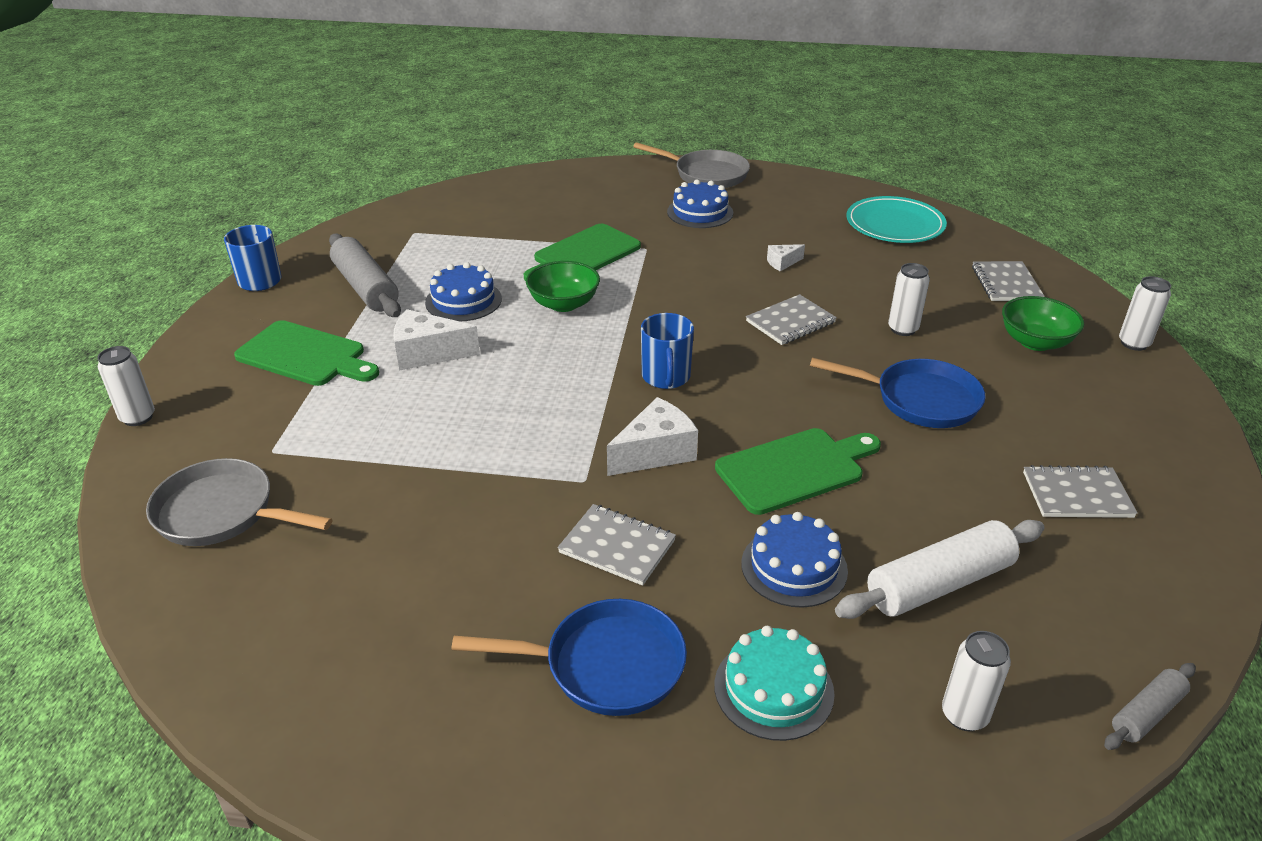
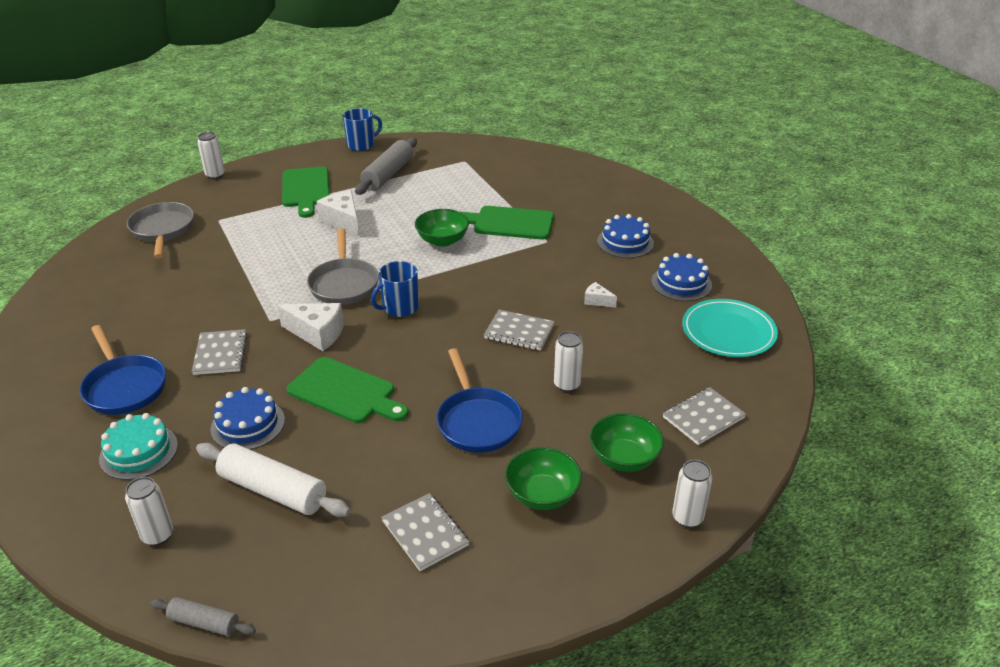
camera: 55 degrees right, 0 degrees up
blue cake [425,262,502,321] -> blue cake moved to [651,253,712,301]
grey pan [633,142,750,188] -> grey pan moved to [307,228,379,305]
none -> green bowl [505,447,582,510]

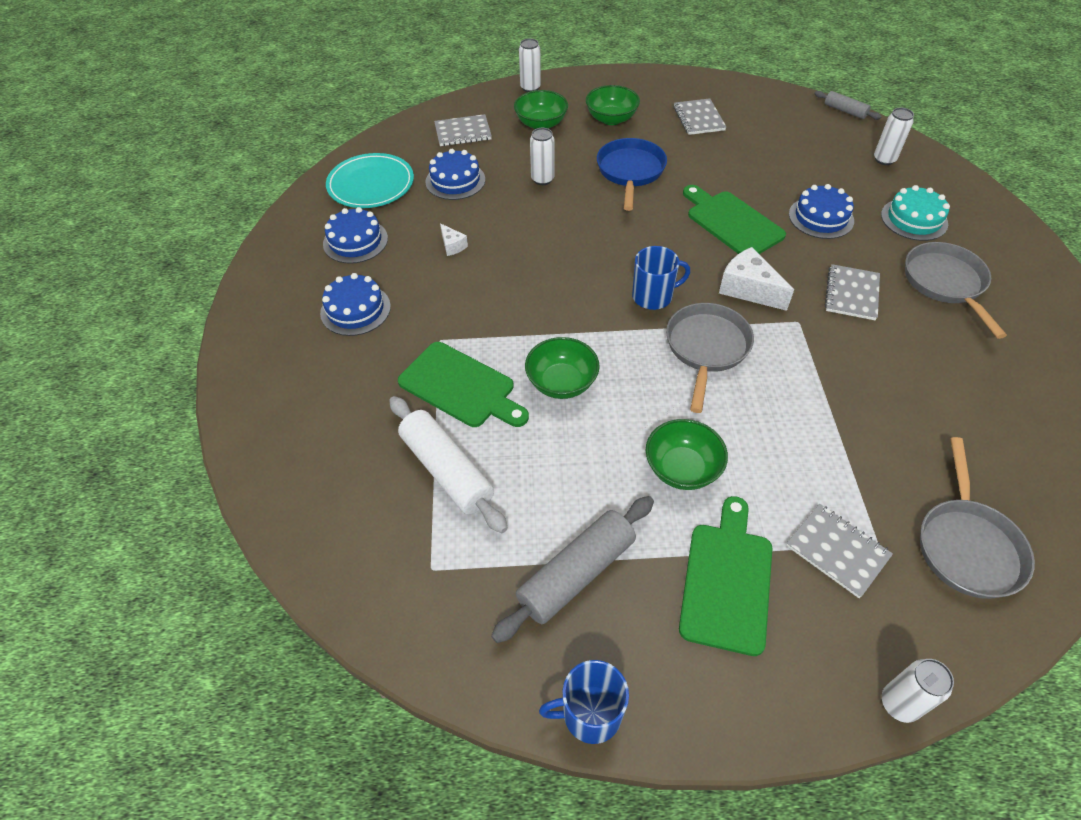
camera: 155 degrees left, 15 degrees up
blue pan [80,325,166,415] -> grey pan [905,242,1007,339]
white rolling pin [196,443,351,517] -> white rolling pin moved to [389,396,508,533]
white cheese [316,190,359,237] -> green bowl [646,419,728,490]
grey notebook [484,310,554,351] -> grey notebook moved to [786,504,893,598]
none -> blue cake [425,149,485,200]

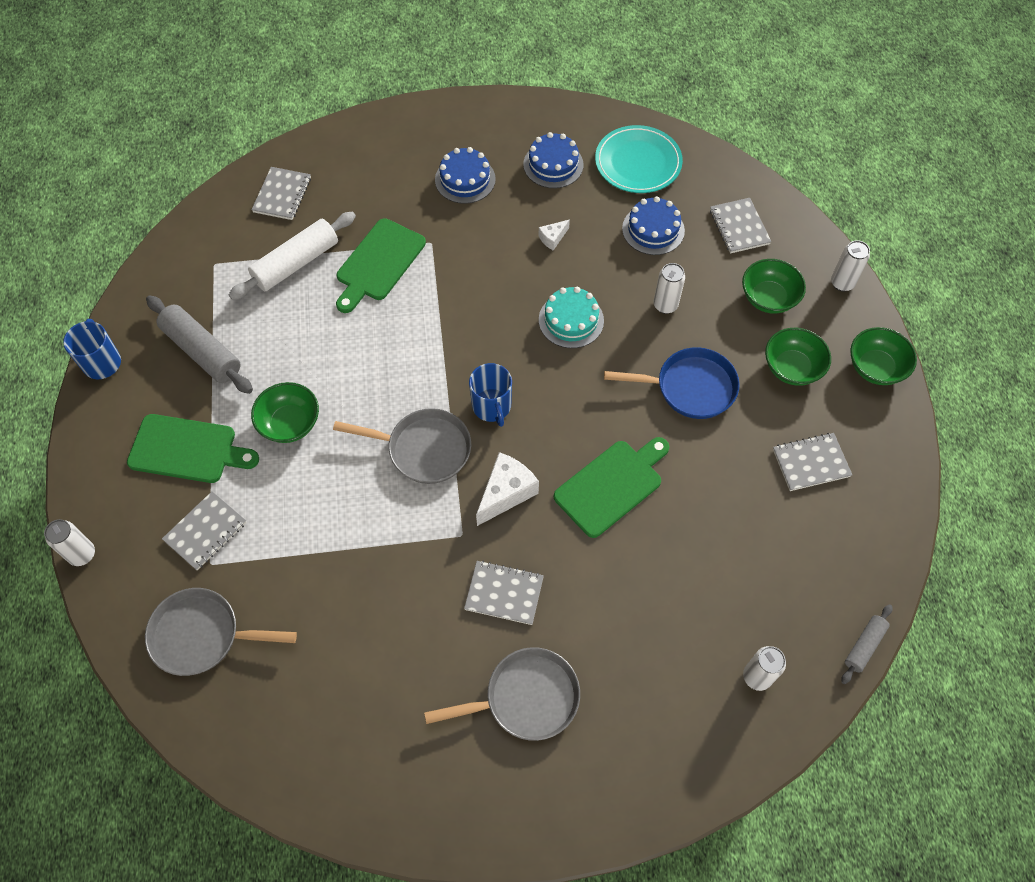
camera: 85 degrees right, 10 degrees up
green bowl [525,337,600,399] -> green bowl moved to [850,327,917,385]
blue cake [789,184,854,239] -> none
turquoise cake [881,185,950,241] -> turquoise cake moved to [539,287,604,348]
none -> grey notebook [251,167,311,220]

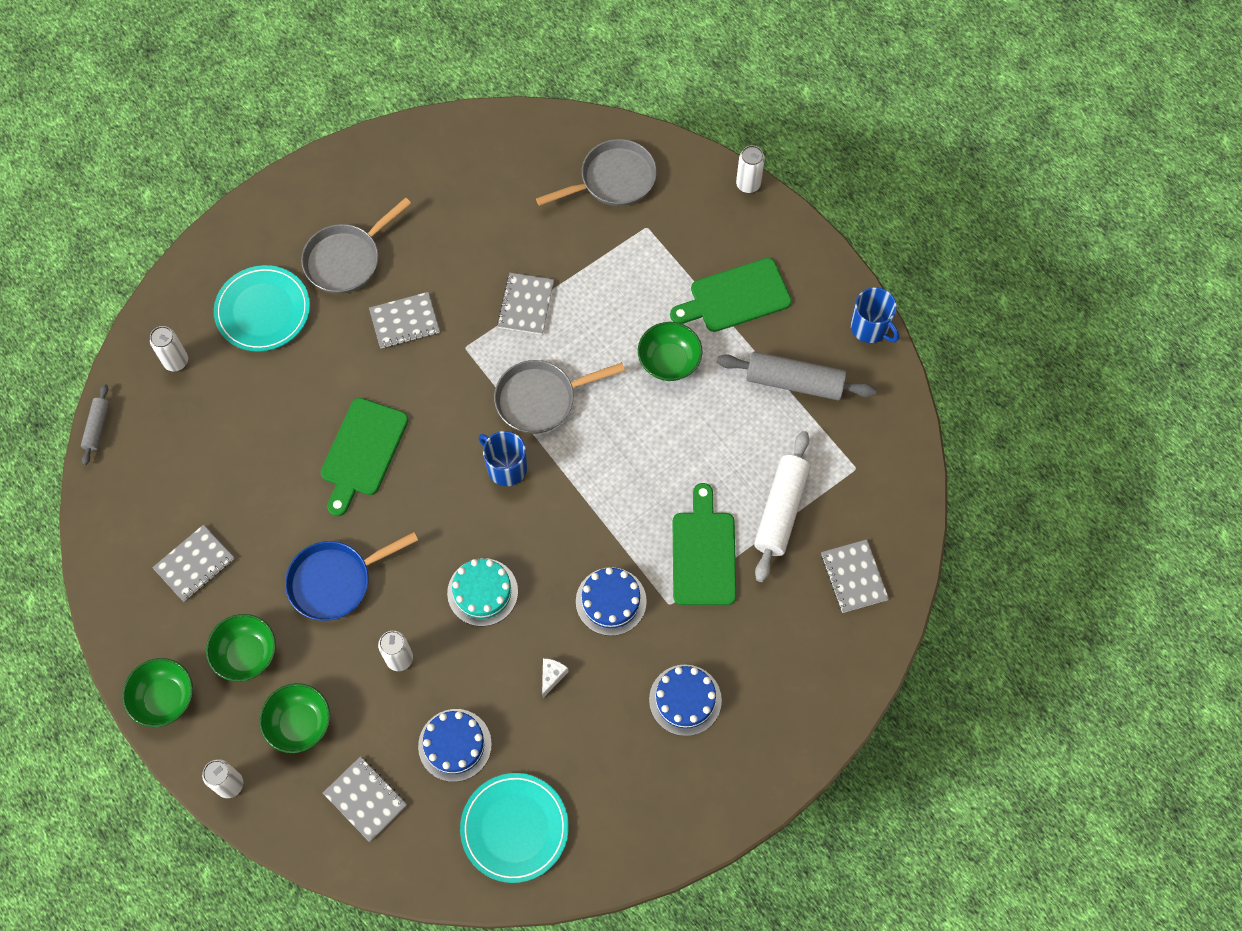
camera: 150 degrees right, 5 degrees up
grey notebook [162,491,247,570] -> grey notebook moved to [497,273,554,335]
white cheese [476,452,539,526] -> none
blue cake [523,132,583,188] -> blue cake moved to [576,567,647,636]
none -> turquoise plate [214,265,310,352]

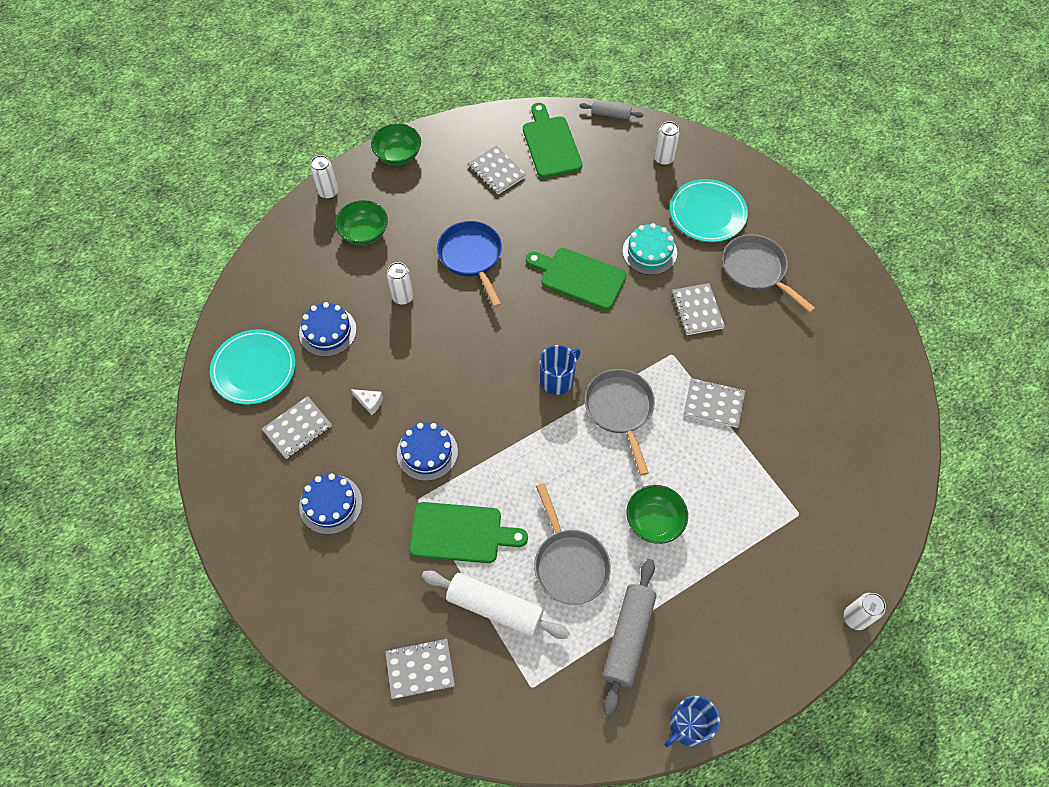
camera: 95 degrees right, 5 degrees down
green bowl [206,614,276,682] -> none
grey notebook [323,756,407,842] -> grey notebook moved to [262,396,332,459]
turquoise cake [447,558,518,626] -> turquoise cake moved to [622,223,677,275]
grey pan [536,139,657,206] -> grey pan moved to [534,483,611,605]
green cutting board [670,258,792,332] -> green cutting board moved to [523,103,583,178]

